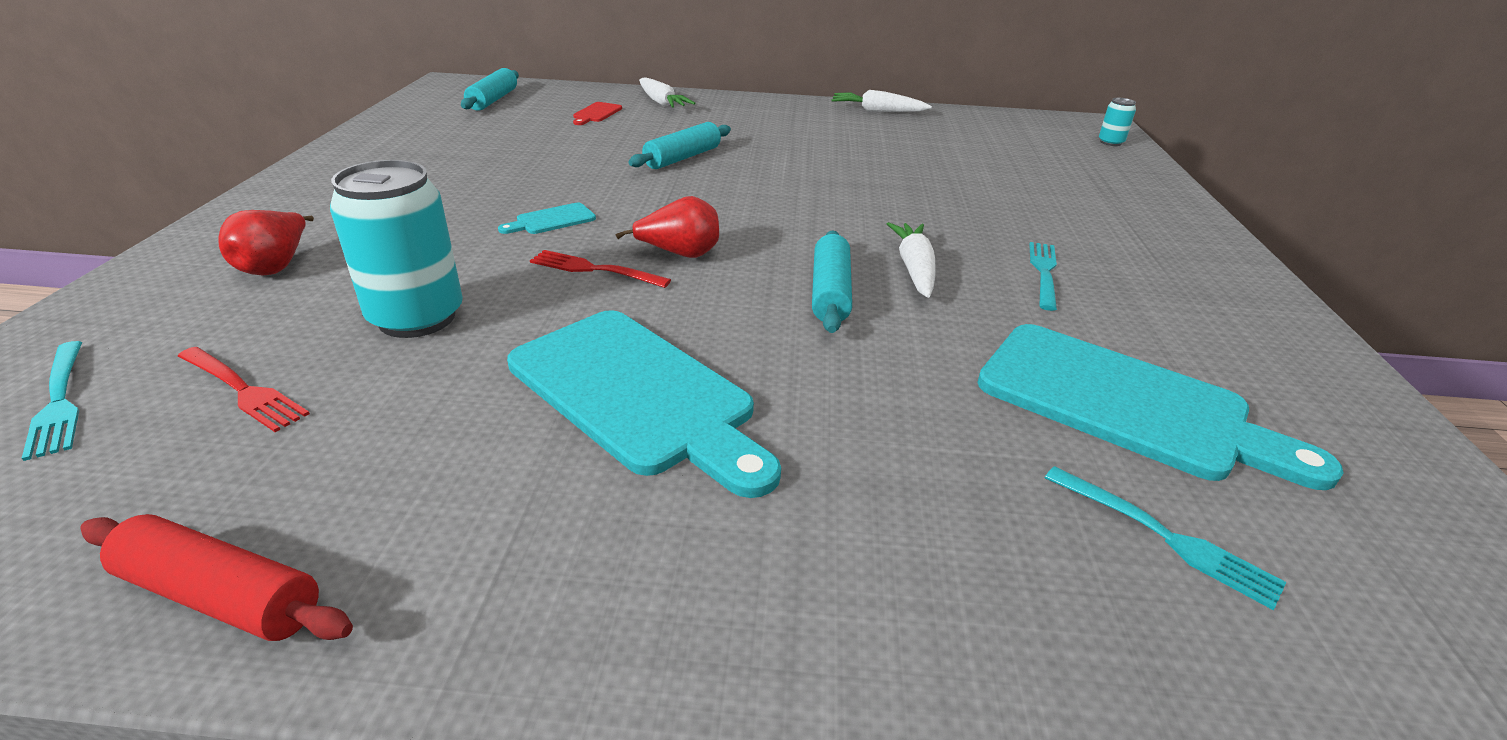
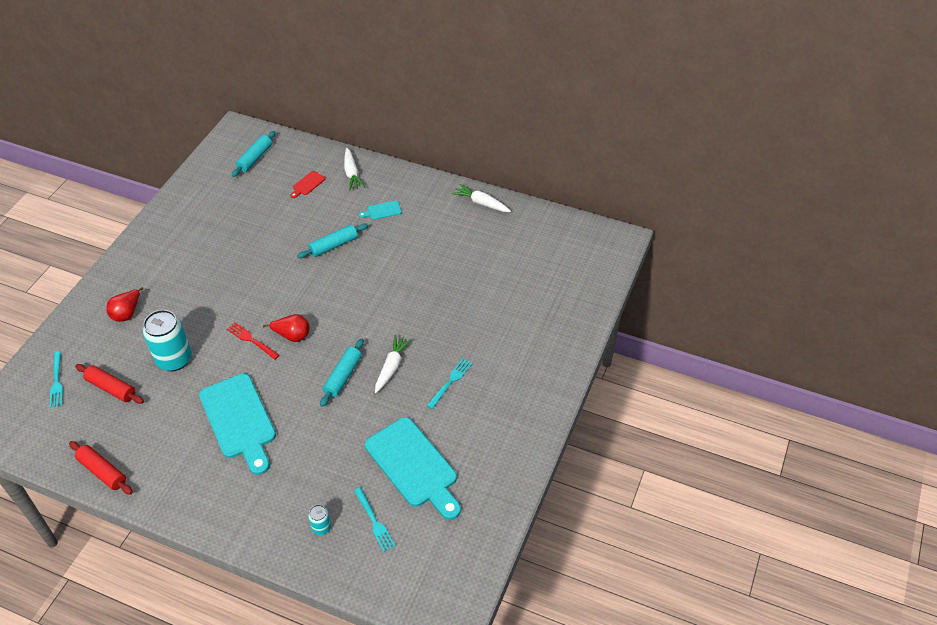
camera: 20 degrees right, 15 degrees up
red fork [178,347,310,432] -> red rolling pin [75,364,144,404]
turquoise cutting board [498,203,596,234] -> turquoise cutting board moved to [359,201,402,220]
turquoise can [1099,98,1136,146] -> turquoise can moved to [308,505,331,535]

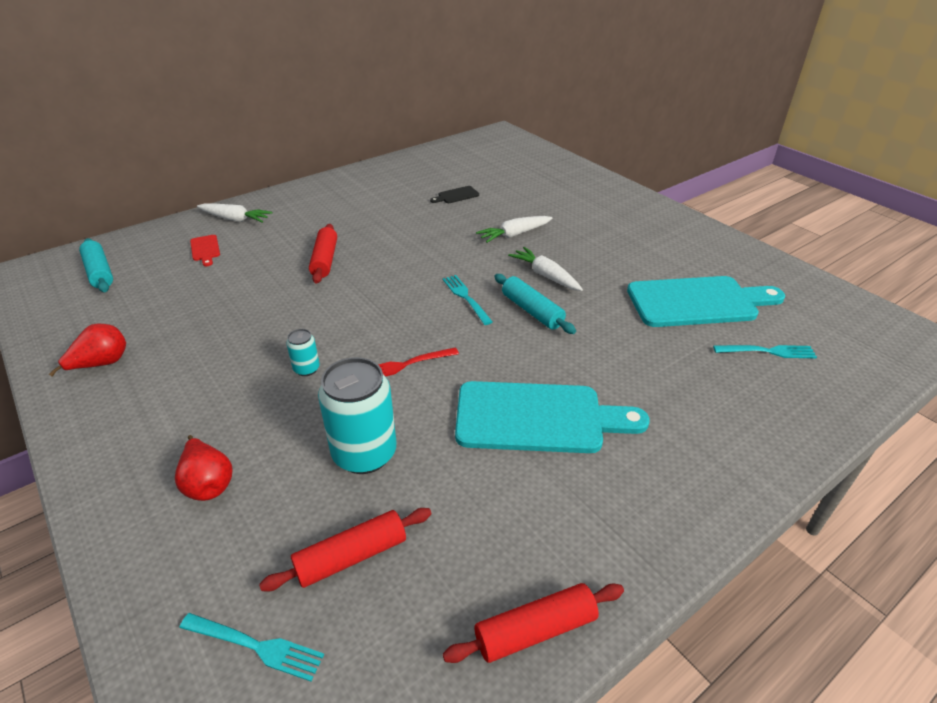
camera: 60 degrees left, 10 degrees down
red pear [263,314,309,342] -> red pear moved to [49,324,126,377]
turquoise rolling pin [297,223,368,258] -> red rolling pin [309,224,337,284]
turquoise can [308,505,331,535] -> turquoise can moved to [286,329,320,376]
turquoise cutting board [359,201,402,220] -> none
turquoise fork [427,358,473,409] -> turquoise fork moved to [443,275,493,325]
white carrot [452,184,511,212] -> white carrot moved to [476,216,553,243]
none -> black cutting board [430,186,479,203]

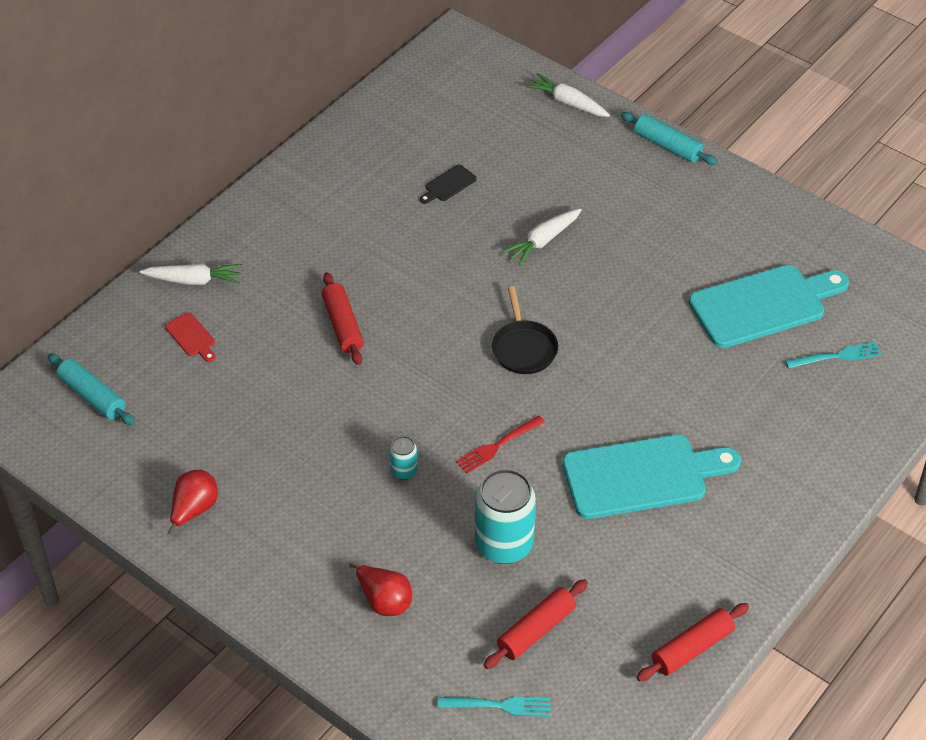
camera: 15 degrees left, 10 degrees up
turquoise fork [443,275,493,325] -> black pan [492,286,558,374]
turquoise rolling pin [494,274,576,334] -> turquoise rolling pin moved to [621,112,718,165]
white carrot [508,247,583,291] -> white carrot moved to [525,73,610,117]

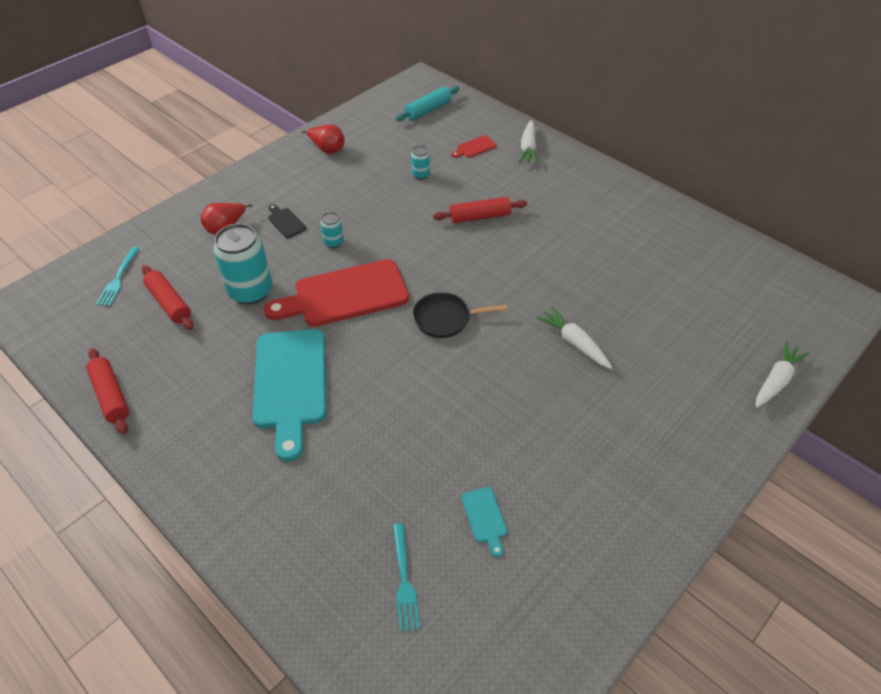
camera: 95 degrees right, 0 degrees up
black cutting board [420,164,477,204] -> black cutting board moved to [268,204,306,238]
red fork [456,415,545,474] -> red cutting board [264,259,409,327]
turquoise rolling pin [621,112,718,165] -> none
turquoise cutting board [689,265,849,348] -> turquoise cutting board [461,487,507,557], size x0.42
none -> turquoise can [411,146,430,180]

